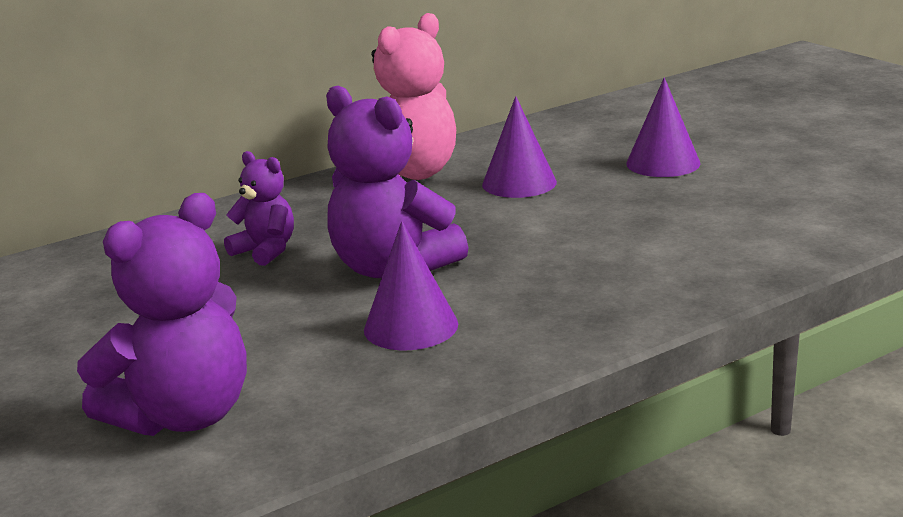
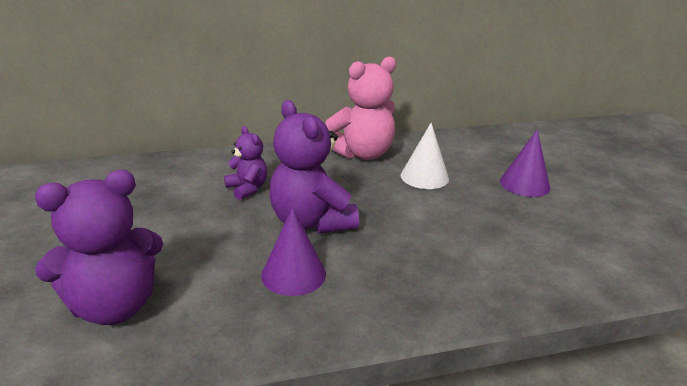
camera: 15 degrees right, 5 degrees up
purple cone [482,96,557,198] -> white cone [401,123,449,189]

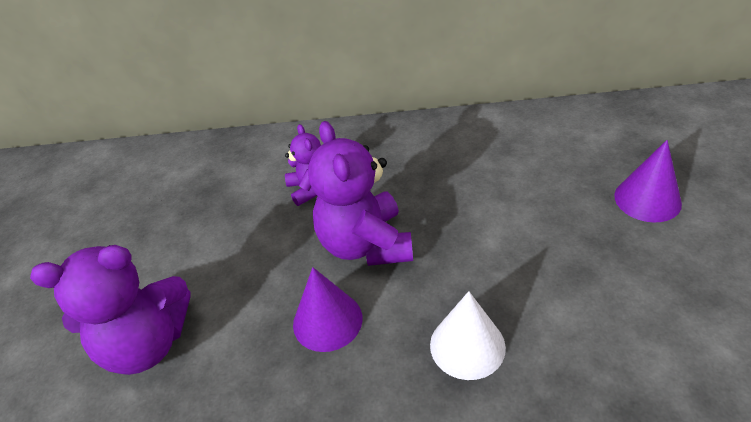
camera: 20 degrees right, 15 degrees up
pink teddy bear [325,57,396,160] -> none
white cone [401,123,449,189] -> white cone moved to [430,291,506,380]

